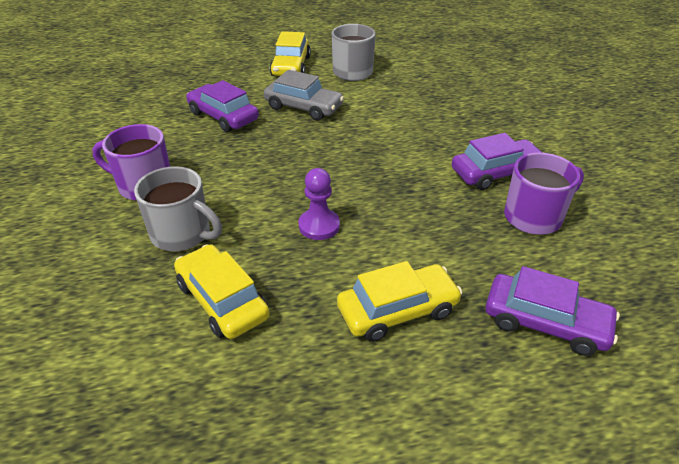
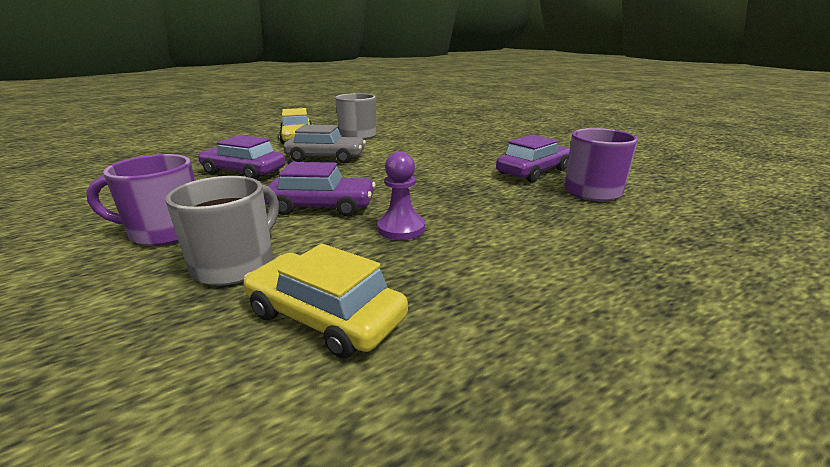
camera: 20 degrees left, 15 degrees down
grey mug [134,166,222,251] -> grey mug turned 75 degrees counterclockwise [165,176,279,286]
yellow car [337,261,462,342] -> none
purple car [485,266,620,356] -> purple car moved to [264,162,376,217]

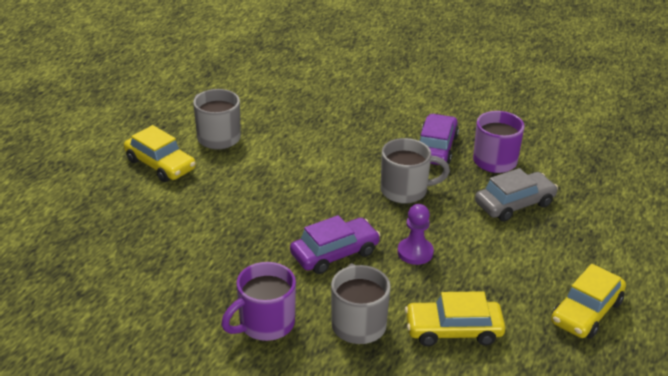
camera: 35 degrees left, 10 degrees up
purple car [198,135,286,180] -> none
grey car [283,125,366,163] -> grey car moved to [475,168,558,222]
none -> grey mug [381,138,450,204]
none -> yellow car [551,264,626,339]

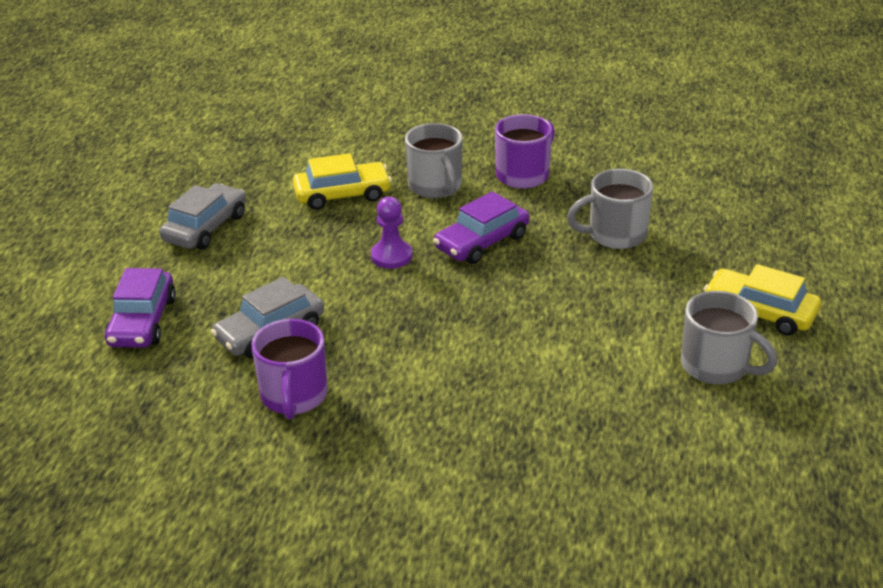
camera: 170 degrees right, 0 degrees up
grey mug [381,138,450,204] -> grey mug moved to [567,169,653,249]
purple car [420,114,459,165] -> purple car moved to [105,268,176,348]
yellow car [551,264,626,339] -> grey car [159,183,246,250]

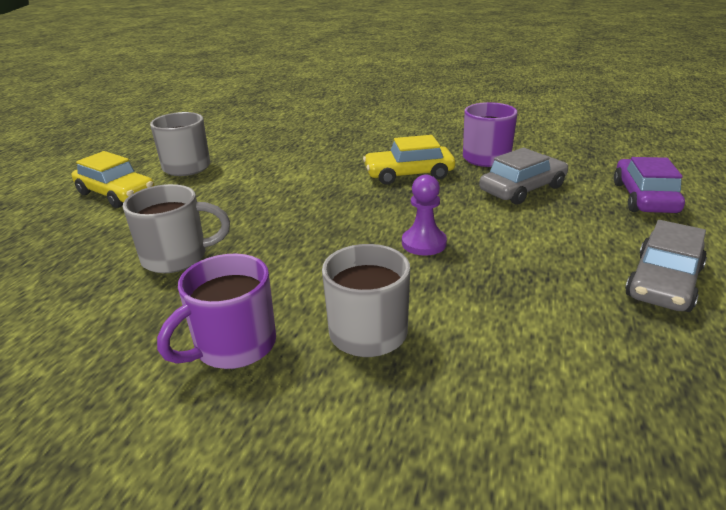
camera: 175 degrees left, 5 degrees down
yellow car [293,153,392,210] -> yellow car moved to [363,135,455,185]
purple car [433,191,530,264] -> none

